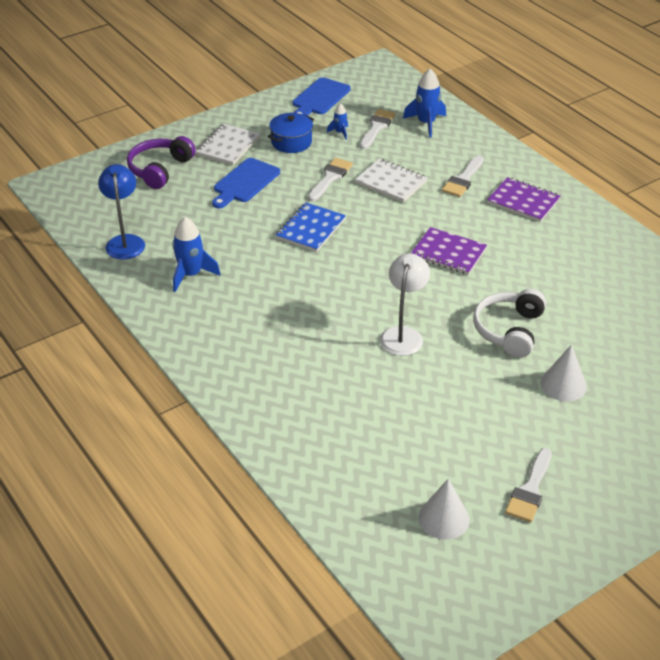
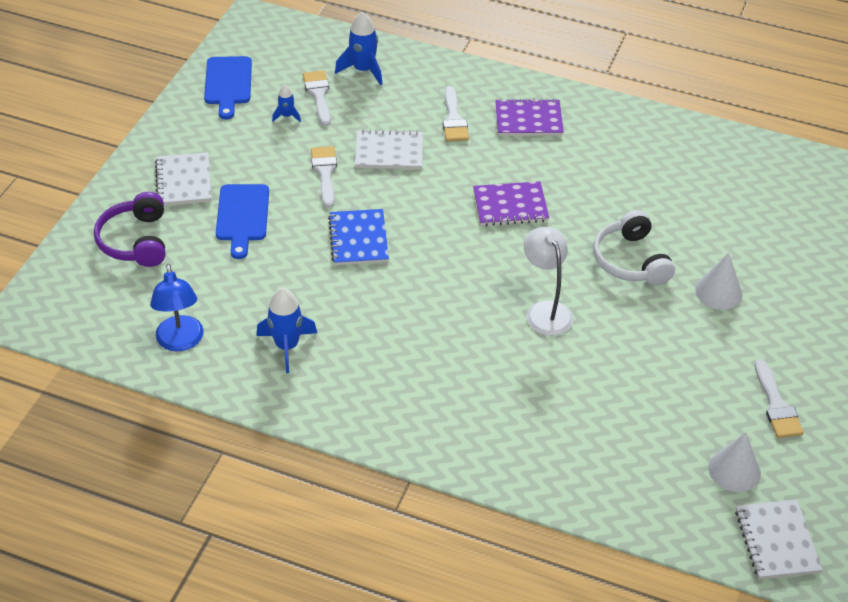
camera: 35 degrees left, 5 degrees up
blue lamp [98,164,145,259] -> blue lamp turned 150 degrees counterclockwise [150,264,204,351]
blue pot [268,113,314,153] -> none
none -> white notebook [735,500,823,579]

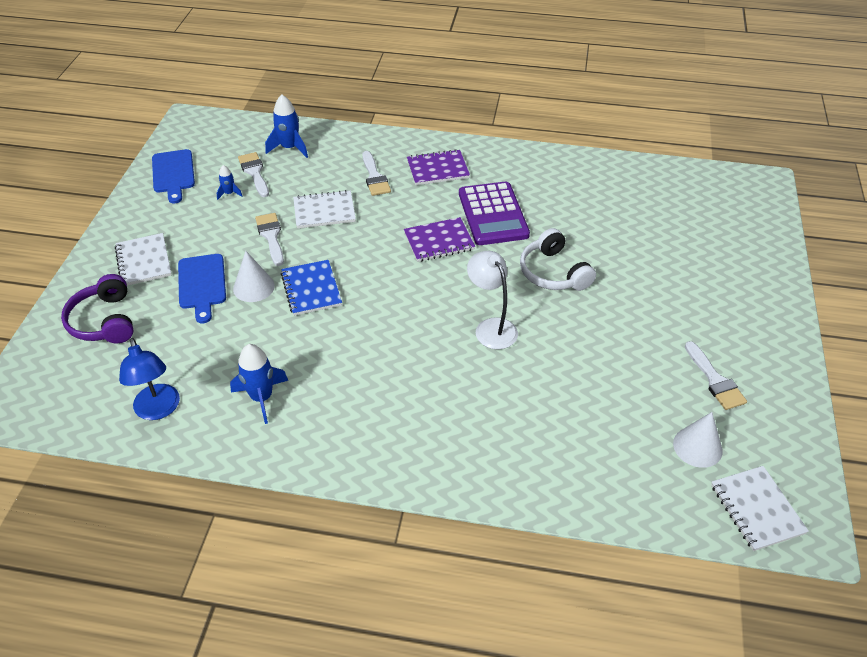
camera: 10 degrees left, 0 degrees up
white cone [695,253,743,310] -> white cone moved to [233,251,275,302]
none -> purple calculator [459,182,530,245]

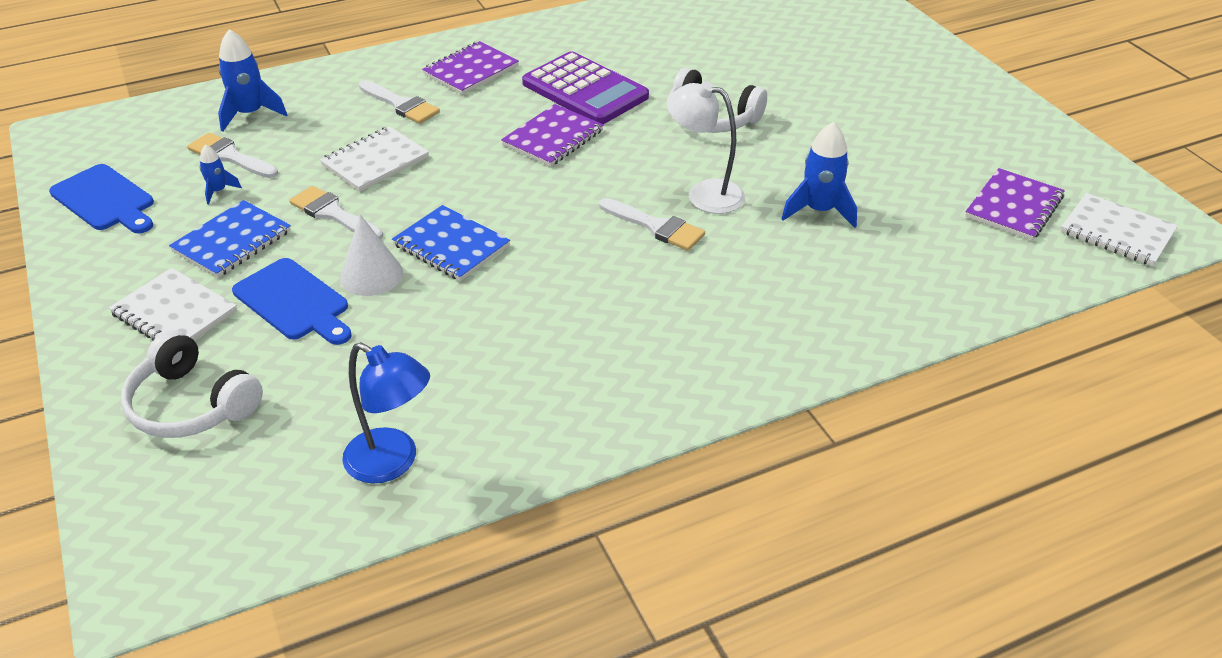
camera: 35 degrees left, 5 degrees down
purple headphones [61,274,133,343] -> white headphones [121,330,263,438]
blue rocket [230,344,288,424] -> blue rocket moved to [781,122,857,228]
white cone [673,412,723,468] -> purple notebook [965,168,1065,240]
white brush [685,341,747,410] -> white brush moved to [599,198,705,251]
none -> blue notebook [169,200,291,278]

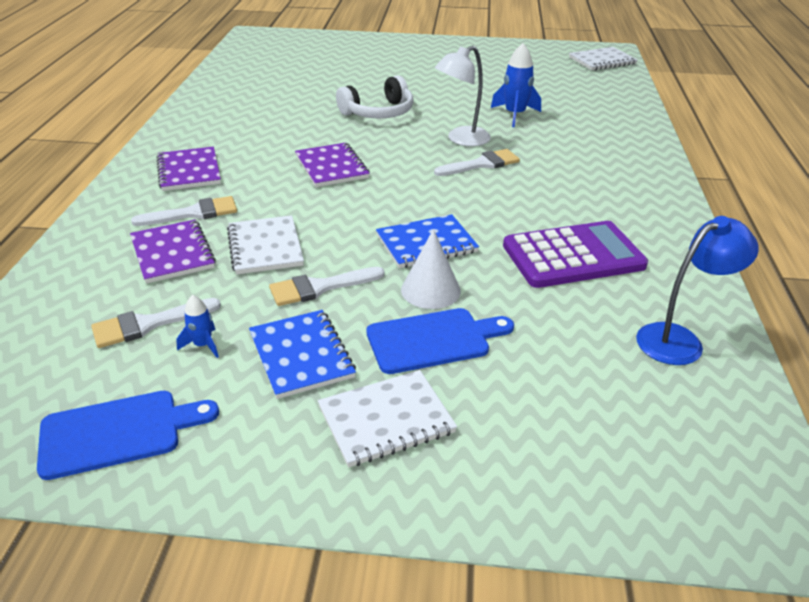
camera: 60 degrees left, 5 degrees down
white headphones [121,330,263,438] -> none
blue rocket [218,29,287,132] -> none
purple calculator [522,51,649,124] -> purple calculator moved to [503,221,648,288]
purple notebook [965,168,1065,240] -> purple notebook moved to [130,220,216,284]

